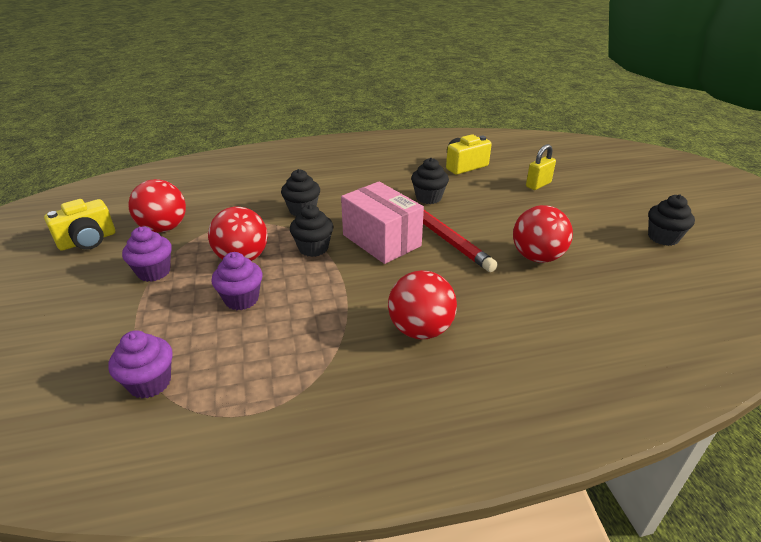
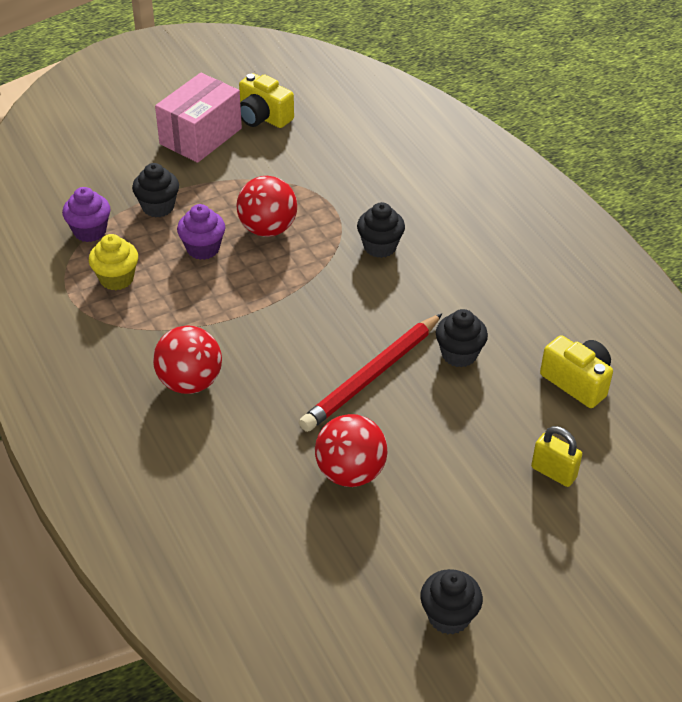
camera: 75 degrees right, 10 degrees up
purple cupcake [122,226,172,282] -> none
red ball [128,179,186,233] -> none
black cupcake [290,204,333,257] -> black cupcake moved to [132,163,179,217]
pink box [341,182,424,264] -> pink box moved to [155,73,242,163]
none -> yellow cupcake [89,234,138,290]

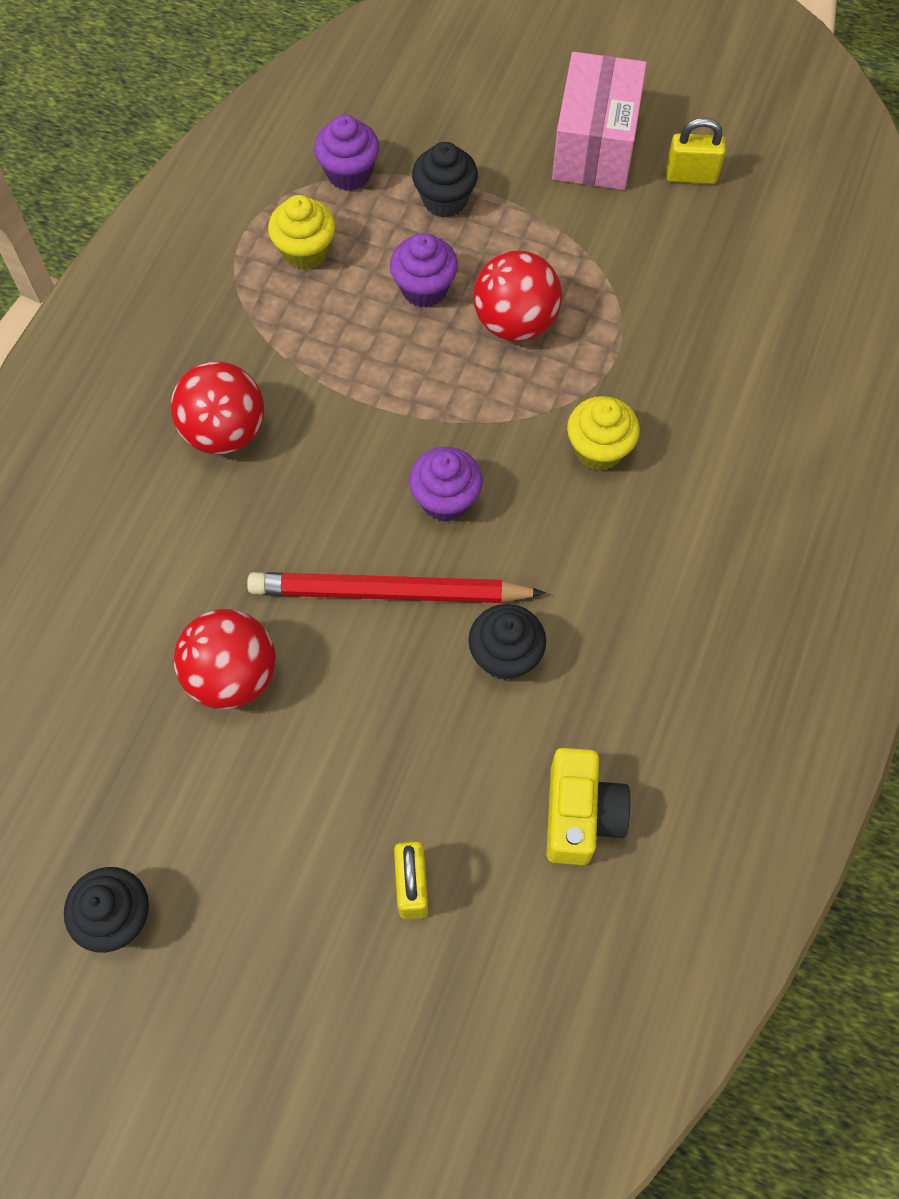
camera: 50 degrees right, 20 degrees up
pink box [155,73,242,163] -> pink box turned 75 degrees counterclockwise [552,52,647,190]
yellow camera [239,73,294,128] -> yellow padlock [666,118,726,184]
black cupcake [357,202,405,258] -> yellow cupcake [567,396,640,471]
none -> purple cupcake [409,447,483,522]

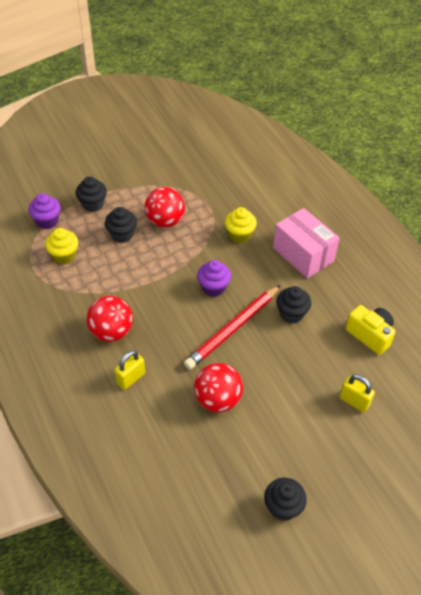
camera: 50 degrees left, 15 degrees down
purple cupcake [390,233,458,308] -> black cupcake [105,207,137,243]
pink box [552,52,647,190] -> pink box moved to [273,208,340,278]
yellow padlock [666,118,726,184] -> yellow padlock moved to [114,350,145,390]

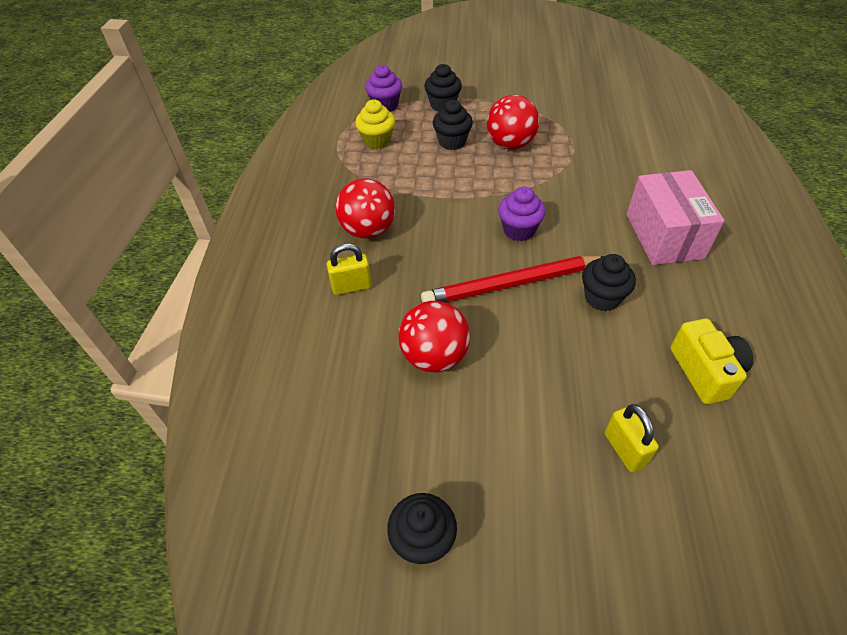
camera: 35 degrees right, 0 degrees up
yellow cupcake [225,207,257,243] -> none

